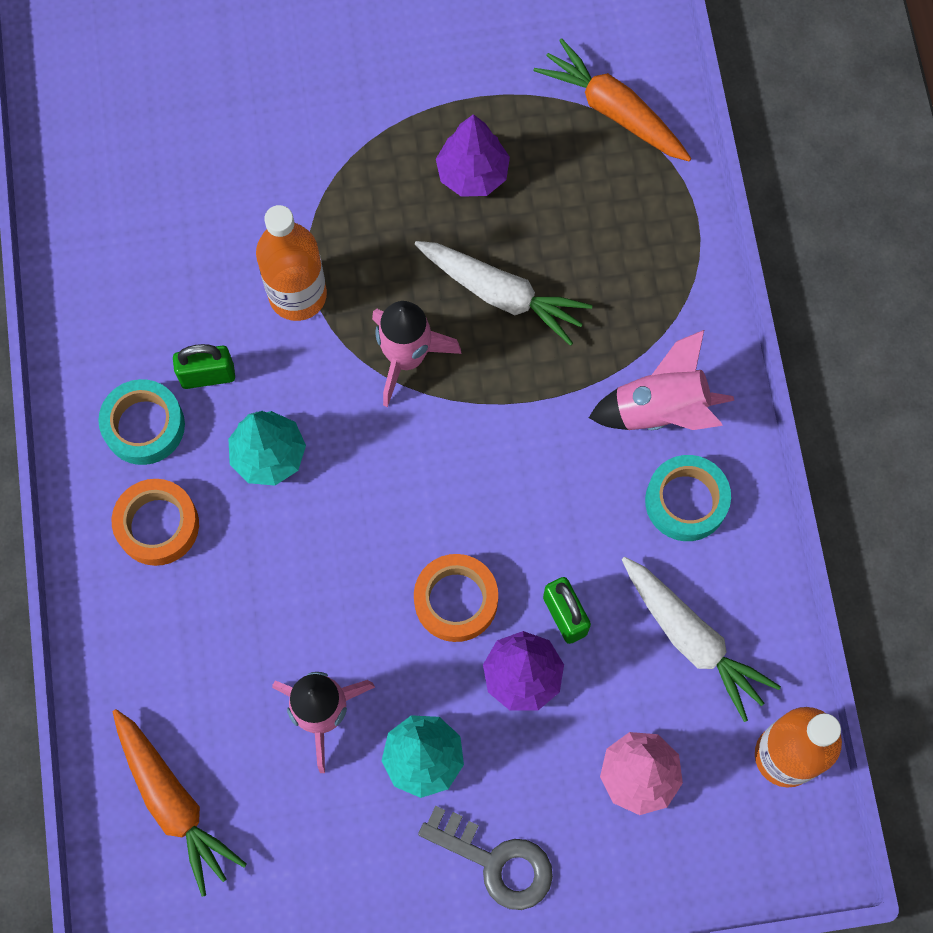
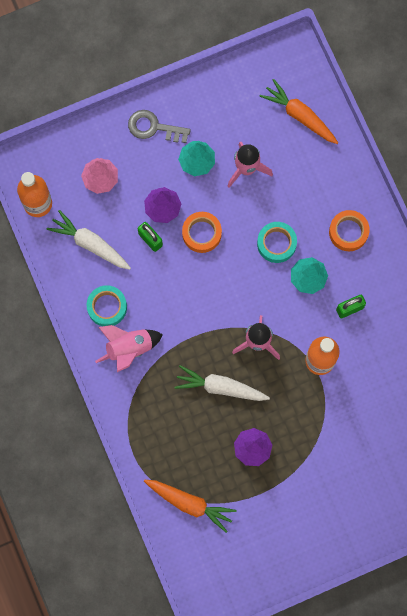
camera: 165 degrees right, 5 degrees up
turquoise tape [98,379,185,465] -> turquoise tape moved to [257,222,297,263]

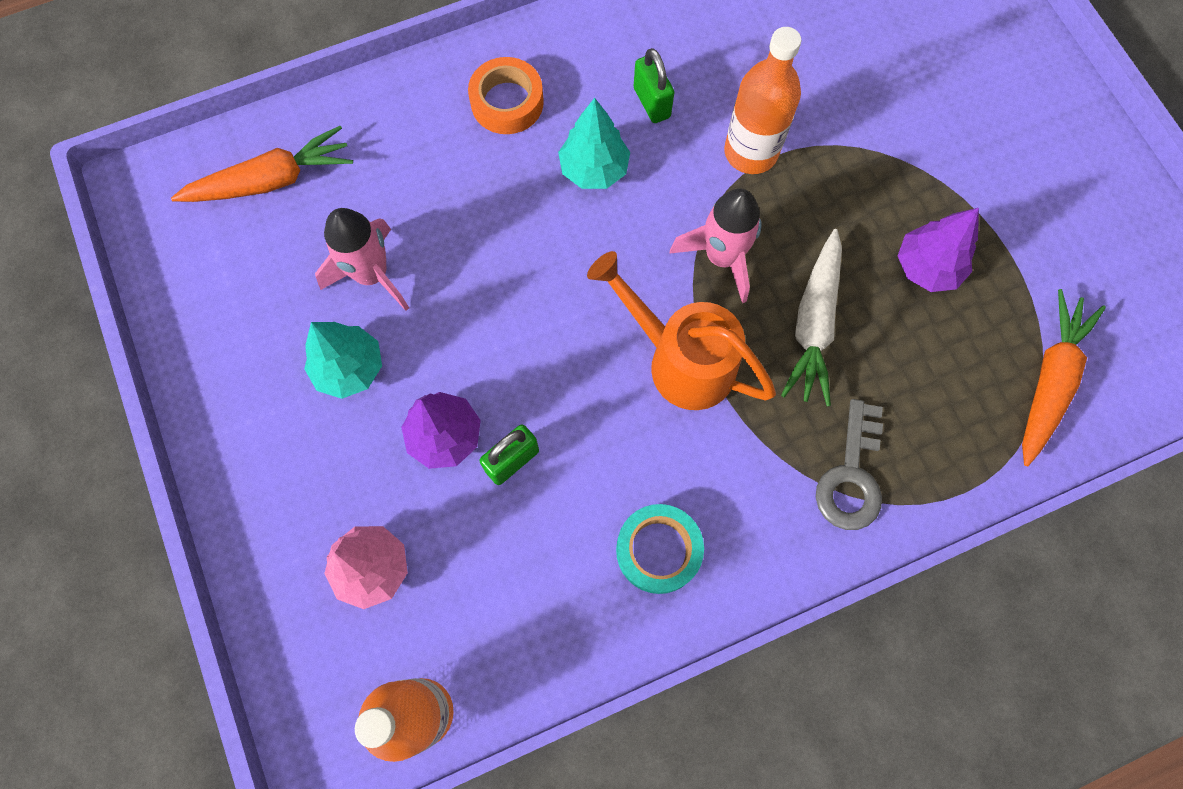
camera: 90 degrees left, 5 degrees down
white carrot [46,210,131,270] -> none
pink rocket [95,325,163,372] -> none
grey key [128,110,191,143] -> grey key moved to [816,399,883,530]
orange tape [182,212,222,253] -> none
turquoise tape [257,222,297,263] -> none
orange carrot [259,79,338,144] -> orange carrot turned 150 degrees counterclockwise [171,126,353,202]
none -> orange watering can [587,251,776,410]

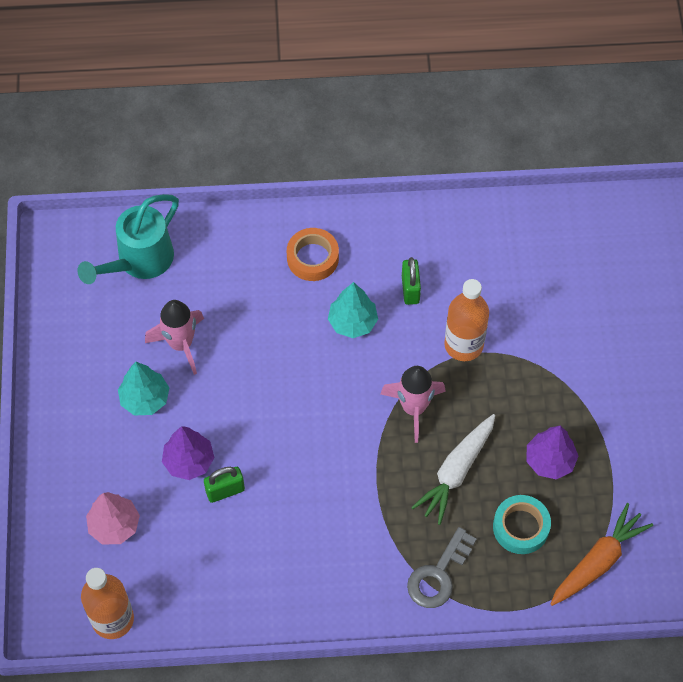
camera: 20 degrees right, 10 degrees down
orange carrot [171,126,353,202] -> turquoise watering can [77,194,179,284]
orange watering can [587,251,776,410] -> none
turquoise tape [616,504,704,594] -> turquoise tape moved to [493,495,551,554]

